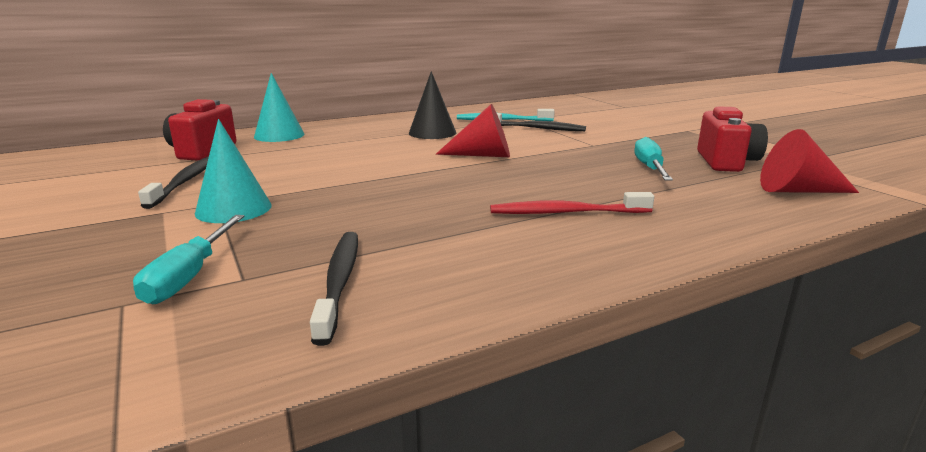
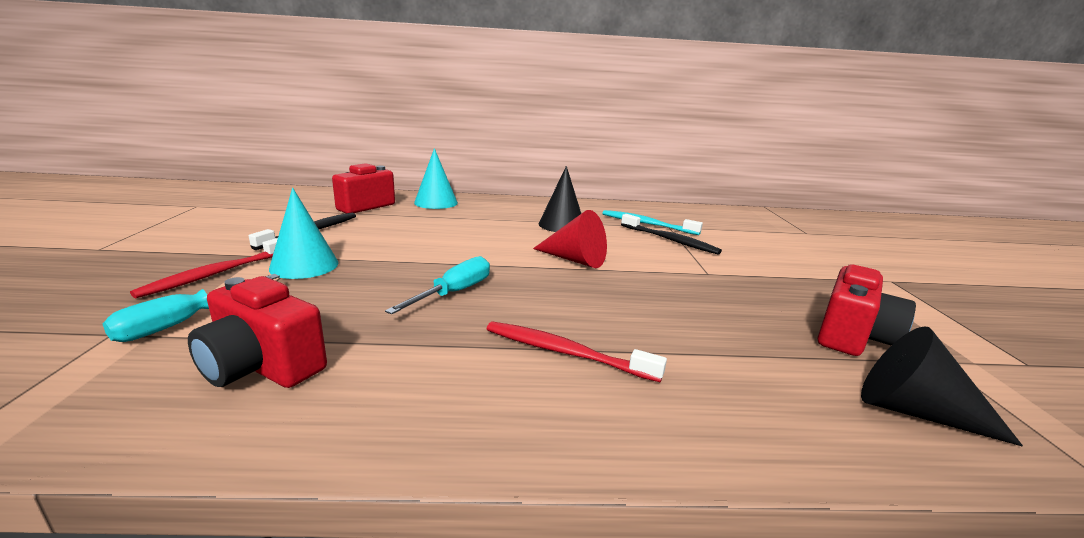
camera: 25 degrees right, 0 degrees up
black toothbrush [310,232,358,346] -> red camera [188,276,327,388]
turquoise screwdriver [634,137,673,181] -> turquoise screwdriver moved to [385,256,490,314]
red cone [760,129,859,193] -> black cone [861,326,1023,446]
none -> red toothbrush [130,238,278,299]

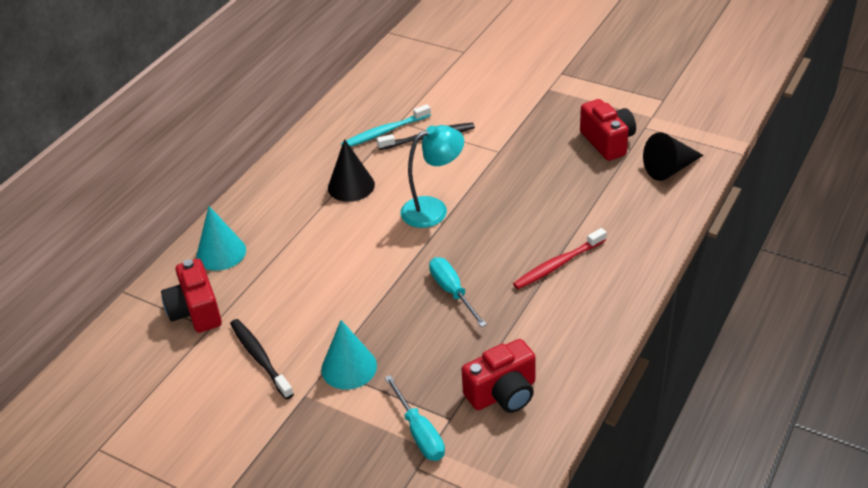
camera: 55 degrees left, 20 degrees up
red toothbrush [130,238,278,299] -> none
red cone [533,210,607,268] -> turquoise lamp [401,125,464,228]

